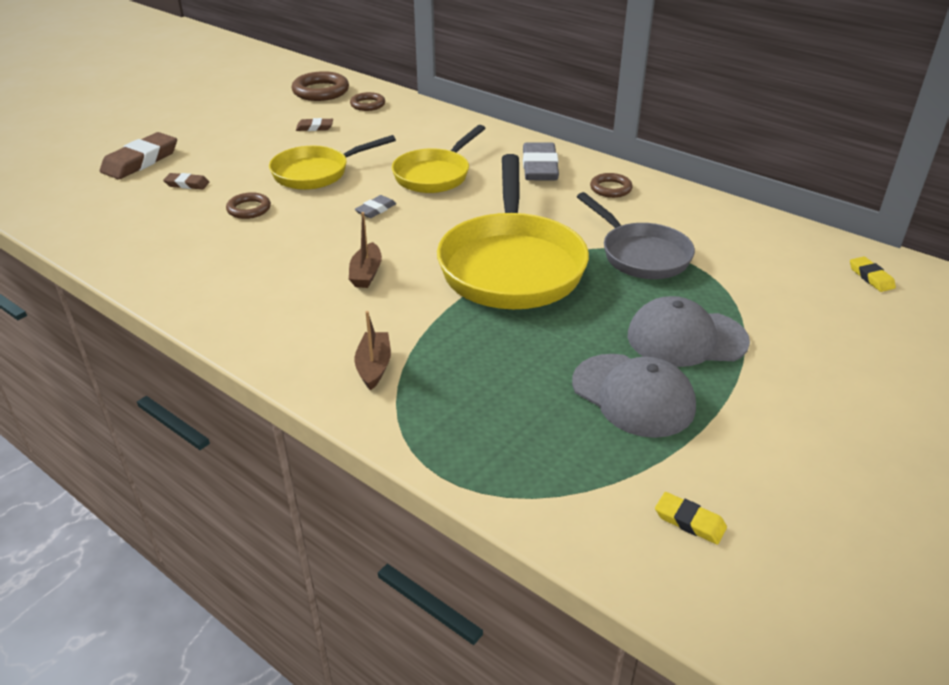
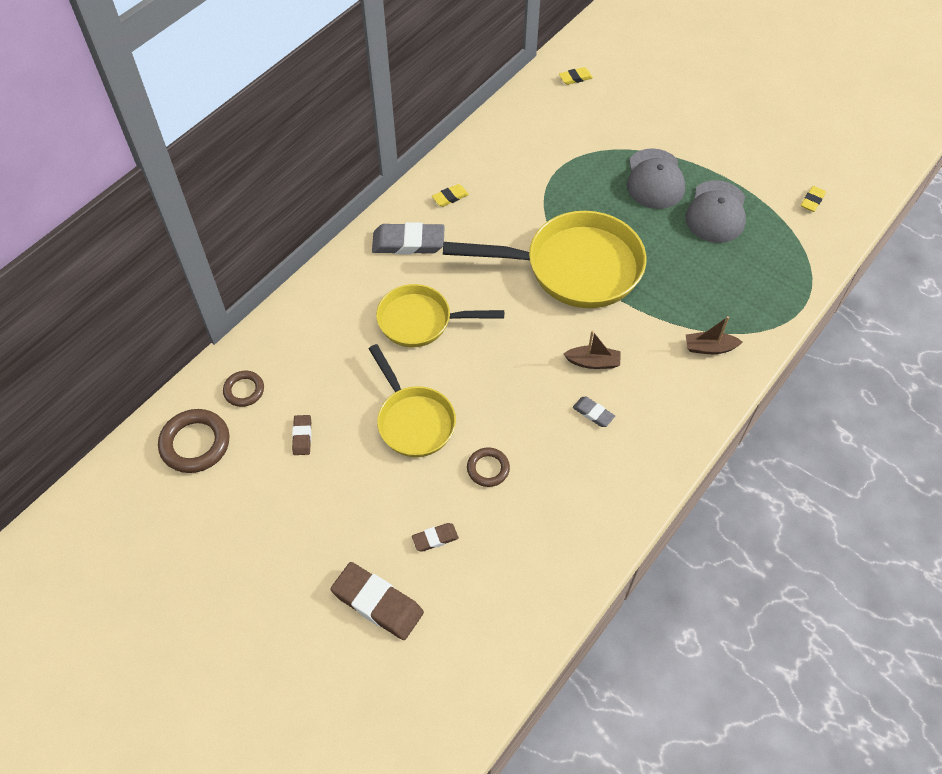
camera: 90 degrees left, 20 degrees up
brown eraser [163,173,209,189] -> brown eraser turned 60 degrees clockwise [412,523,459,552]
grey eraser [354,195,396,218] -> grey eraser moved to [573,396,615,427]
yellow pan [392,125,486,193] -> yellow pan turned 150 degrees clockwise [376,284,504,347]
grey cap [572,354,696,438] -> grey cap turned 150 degrees clockwise [685,180,746,243]
grey pan [577,192,695,279] -> none
brown ring [590,173,633,198] -> yellow eraser [432,184,469,207]

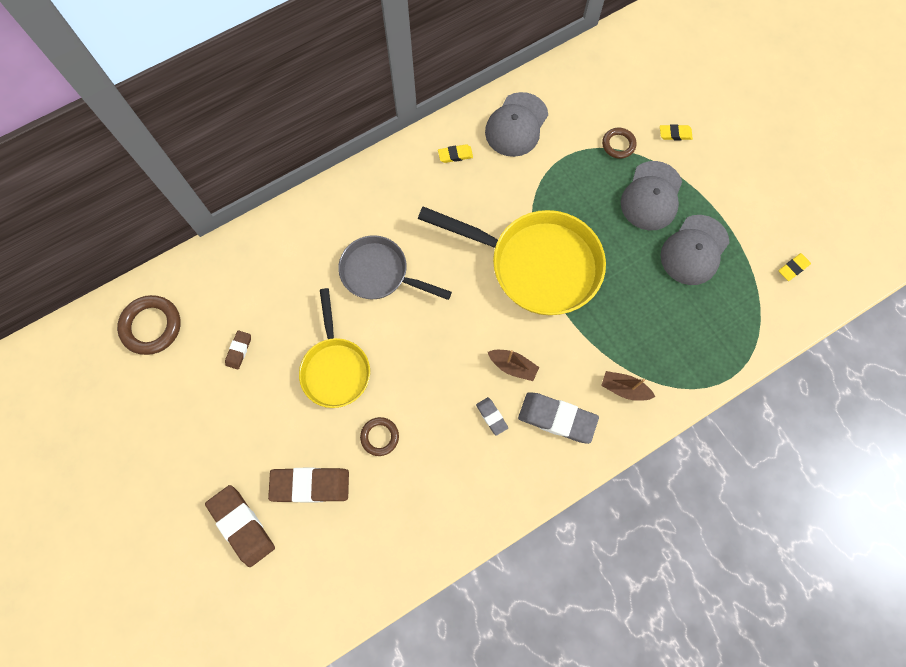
camera: 20 degrees right, 15 degrees up
brown ring [223,371,264,407] -> brown ring moved to [602,128,637,159]
grey eraser [372,222,445,254] -> grey eraser moved to [518,392,599,444]
yellow pan [376,284,504,347] -> grey pan [338,235,452,300]
brown eraser [412,523,459,552] -> brown eraser [268,467,349,503], size x1.96
yellow eraser [559,67,593,85] -> yellow eraser moved to [660,124,693,140]
none -> grey cap [485,92,548,157]

